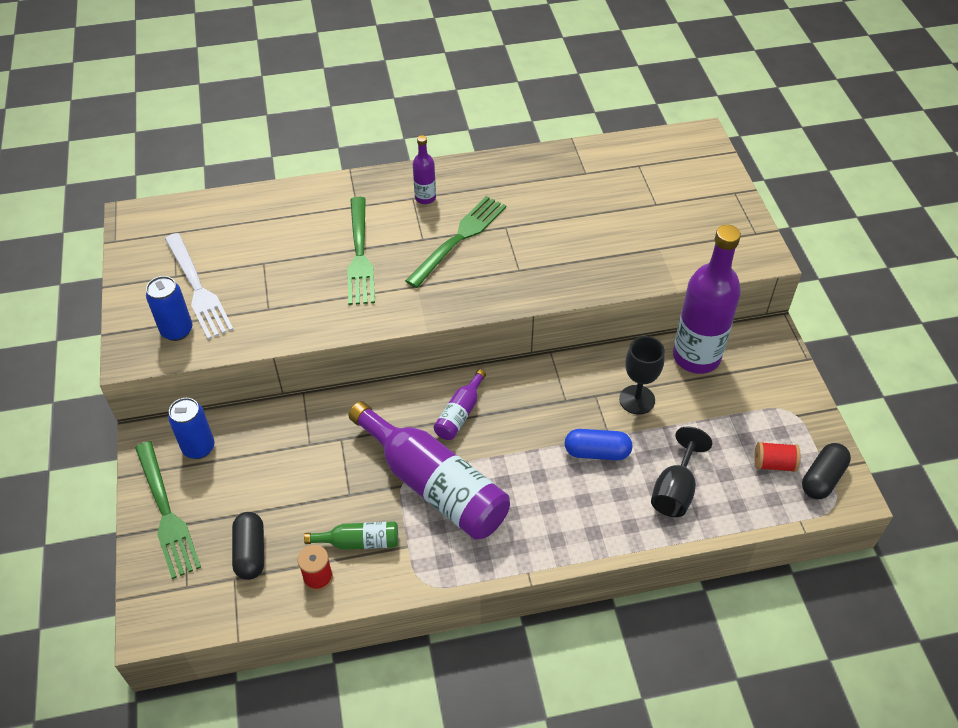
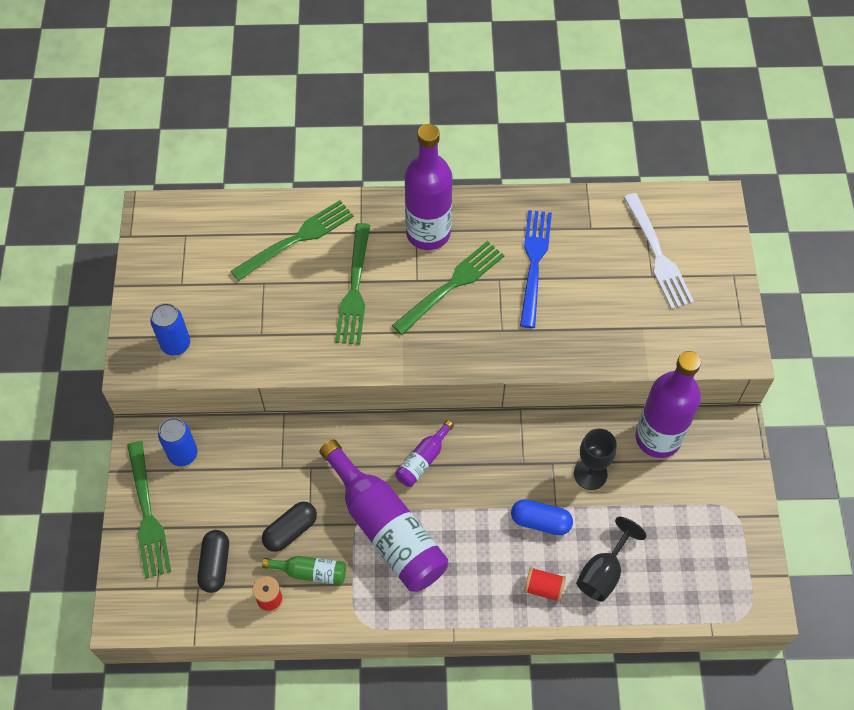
camera: 10 degrees right, 10 degrees up
white fork [165,233,234,339] -> white fork moved to [623,193,694,309]
purple bottle [413,135,436,204] -> purple bottle [405,124,452,250], size x2.16
red spool [754,442,800,472] -> red spool moved to [524,567,566,602]
black capsule [802,443,851,499] -> black capsule moved to [262,502,317,552]
none -> green fork [231,200,354,281]
none -> blue fork [520,210,552,328]

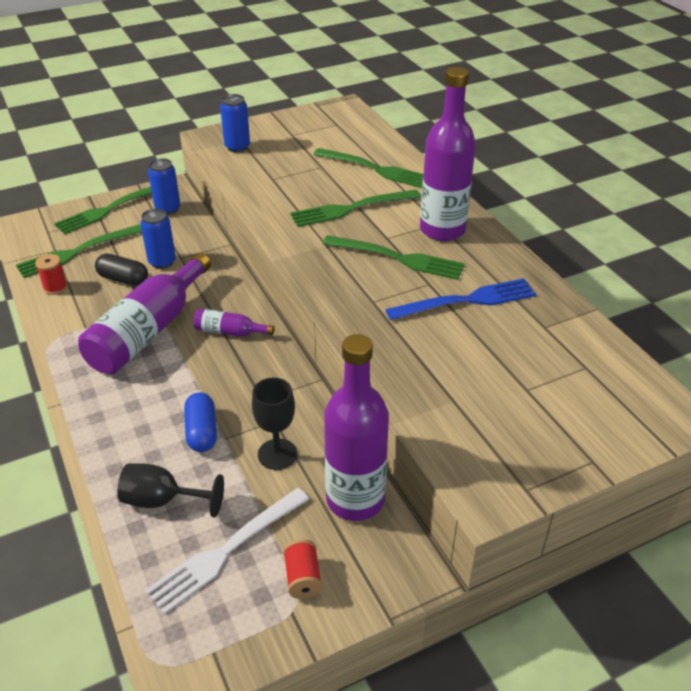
camera: 65 degrees right, 20 degrees down
black capsule [197,530,229,593] -> green fork [16,224,142,278]
green bottle [262,556,346,585] -> none
red spool [524,567,566,602] -> red spool moved to [283,539,322,599]
white fork [623,193,694,309] -> white fork moved to [145,488,309,615]
none -> blue can [140,209,176,269]

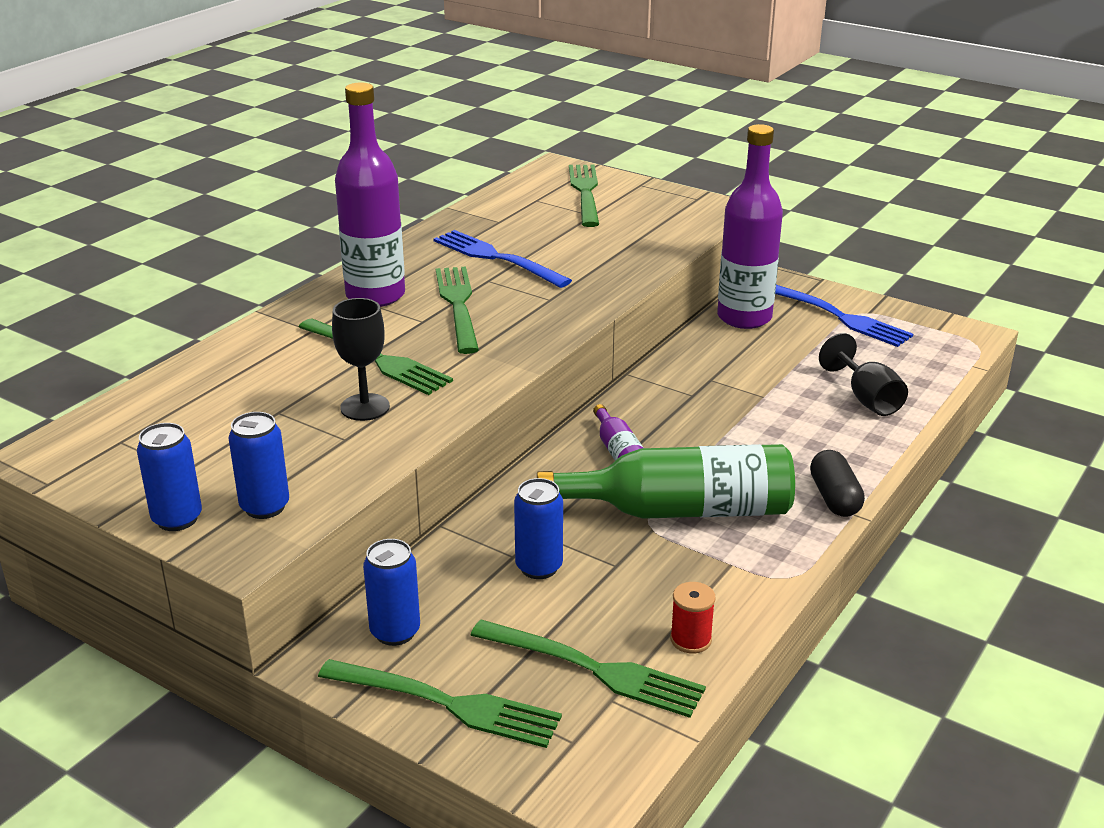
camera: 120 degrees left, 10 degrees down
purple bottle [78,253,211,374] -> green bottle [537,444,795,519]
black capsule [95,253,148,286] -> black capsule moved to [810,450,865,517]
white fork [145,488,309,615] -> none
blue capsule [184,392,217,452] -> none
black goblet [252,378,297,470] -> black goblet moved to [332,298,390,421]
red spool [283,539,322,599] -> blue fork [775,285,913,347]
green fork [313,148,424,188] -> green fork moved to [569,165,599,227]
none -> blue can [137,423,202,531]

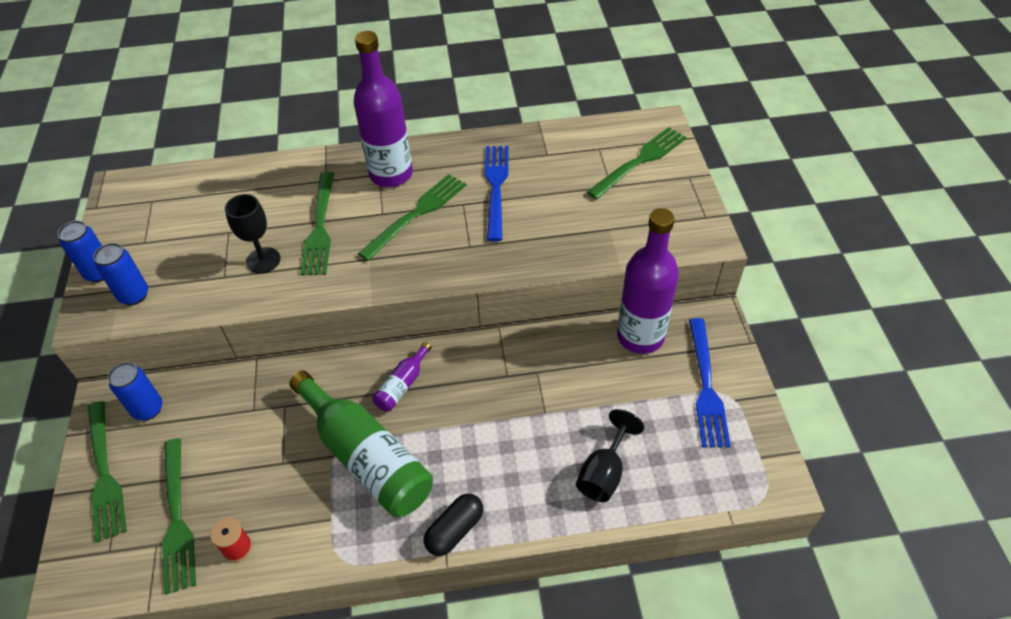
camera: 50 degrees right, 20 degrees up
blue can [514,478,563,579] -> none

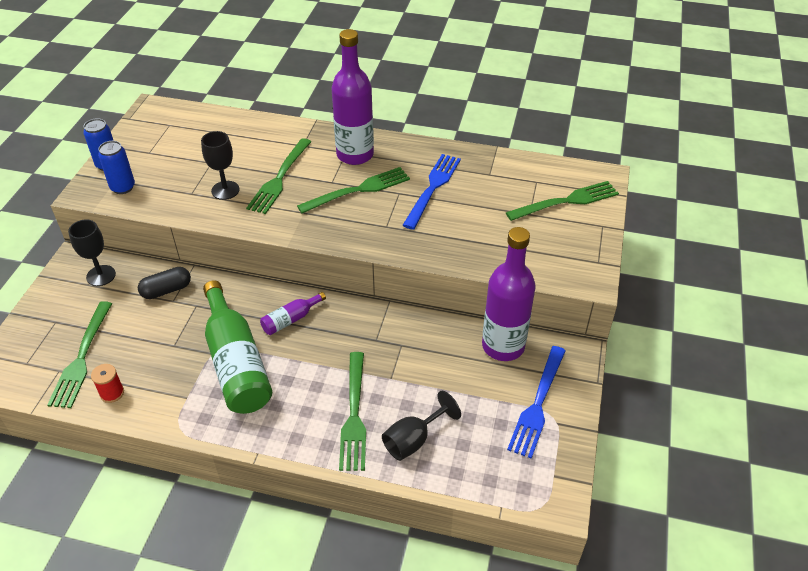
camera: 20 degrees right, 5 degrees down
green fork [88,401,127,542] -> green fork moved to [339,352,366,471]
blue can [108,362,163,420] -> black goblet [68,220,116,286]
black capsule [424,493,483,556] -> black capsule moved to [138,267,191,299]

